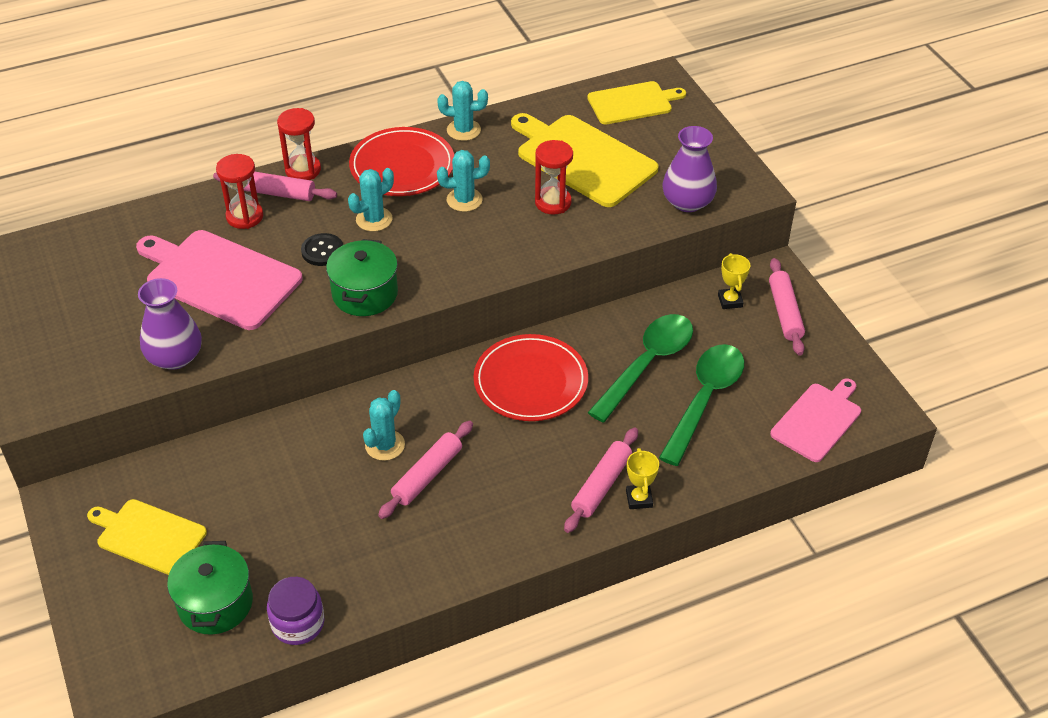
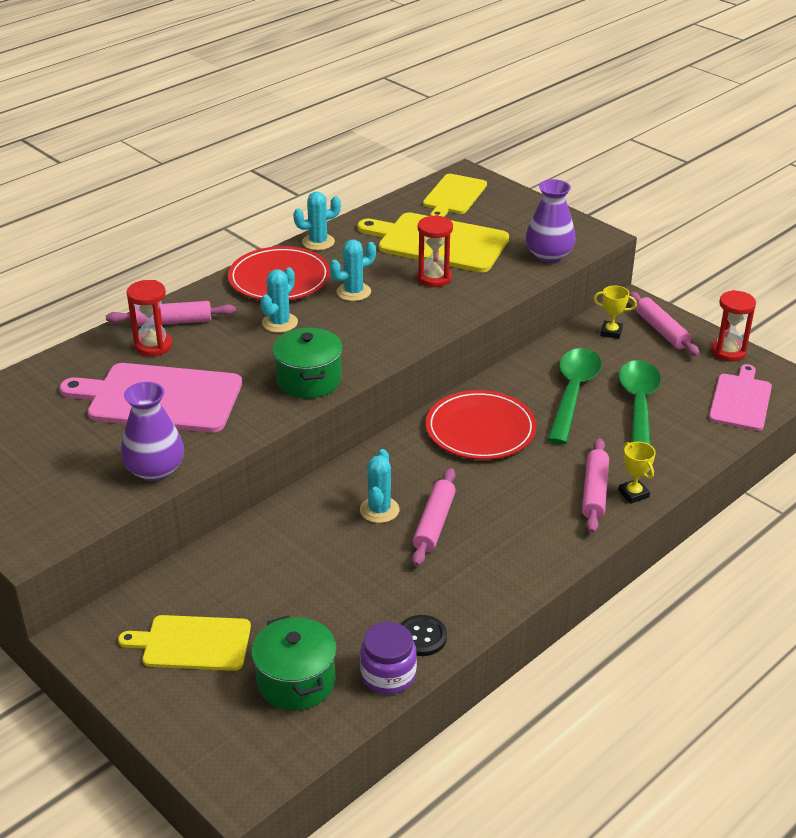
camera: 20 degrees left, 10 degrees down
red hourglass [277,108,321,180] -> red hourglass moved to [711,290,756,362]
black button [301,233,343,266] -> black button moved to [401,615,447,656]
yellow cutting board [587,81,686,124] -> yellow cutting board turned 150 degrees clockwise [423,174,487,217]
yellow trophy [718,253,750,309] -> yellow trophy turned 45 degrees counterclockwise [593,286,637,339]

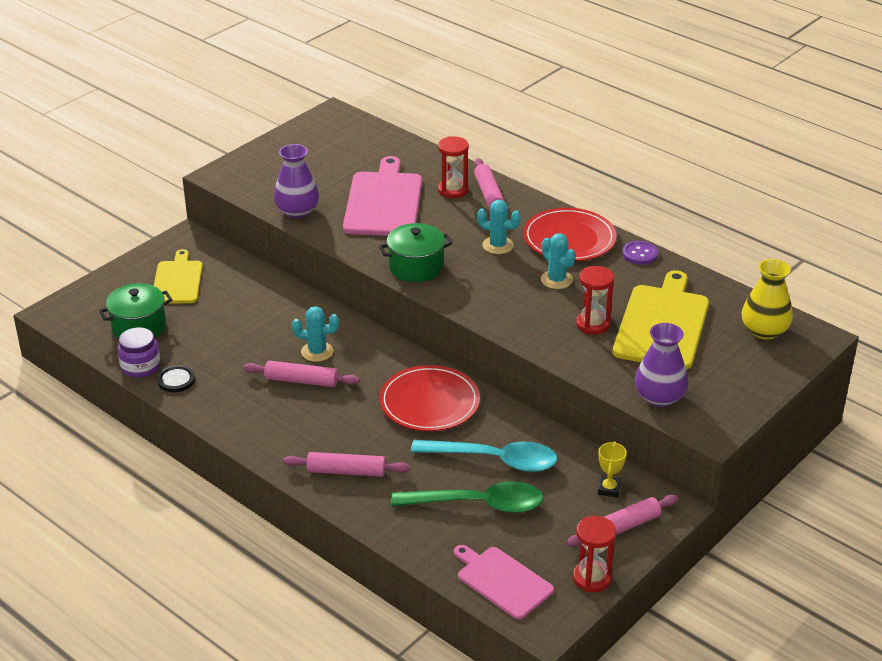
camera: 85 degrees right, 0 degrees up
turquoise cactus [293,192,341,250] -> purple button [622,241,658,265]
yellow cutting board [423,174,487,217] -> yellow vase [742,259,793,339]
green spoon [547,348,602,444] -> turquoise spoon [411,440,557,472]
yellow trophy [618,442,656,504] -> none
pink cutting board [709,364,772,431] -> pink cutting board turned 150 degrees counterclockwise [454,545,554,619]

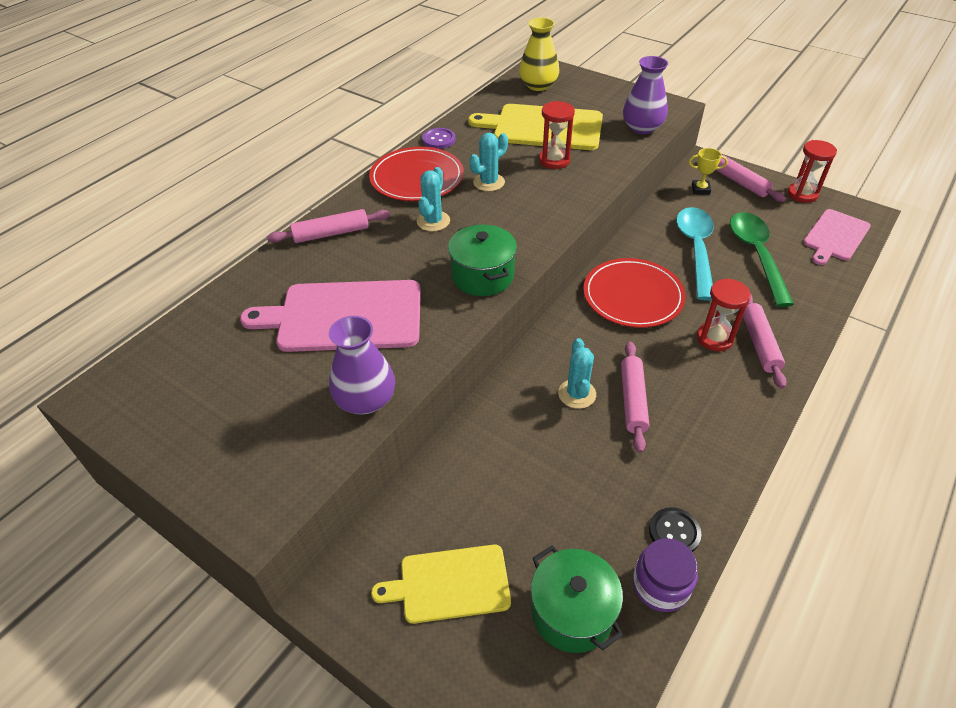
camera: 95 degrees left, 10 degrees up
red hourglass [438,136,469,198] -> red hourglass moved to [697,278,751,351]

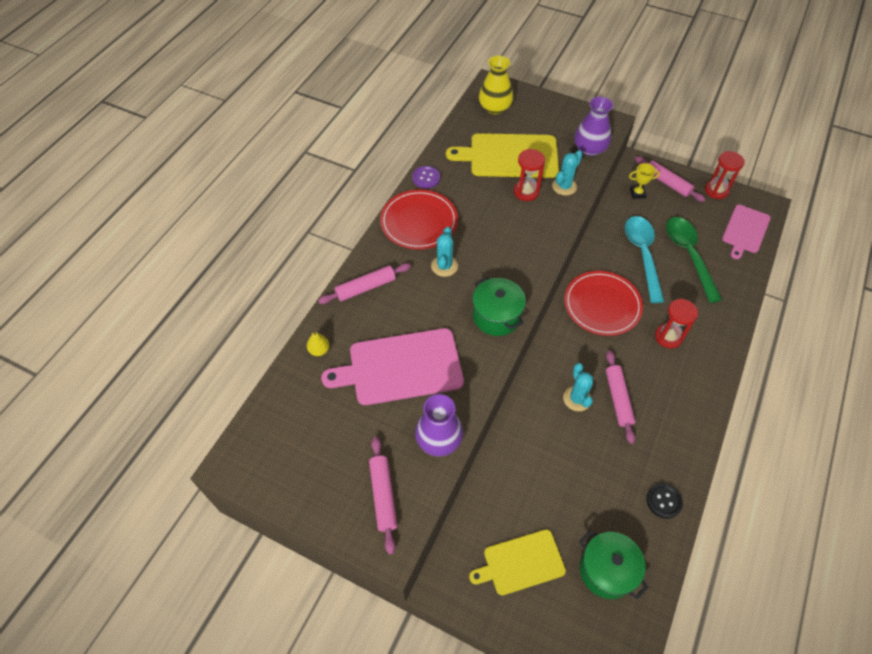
camera: 10 degrees left, 10 degrees up
turquoise cactus [470,133,508,191] -> turquoise cactus moved to [552,150,583,196]
purple jar [633,538,698,612] -> none
pink rolling pin [743,295,787,389] -> pink rolling pin moved to [369,437,397,554]
none -> yellow pear [307,331,330,356]

